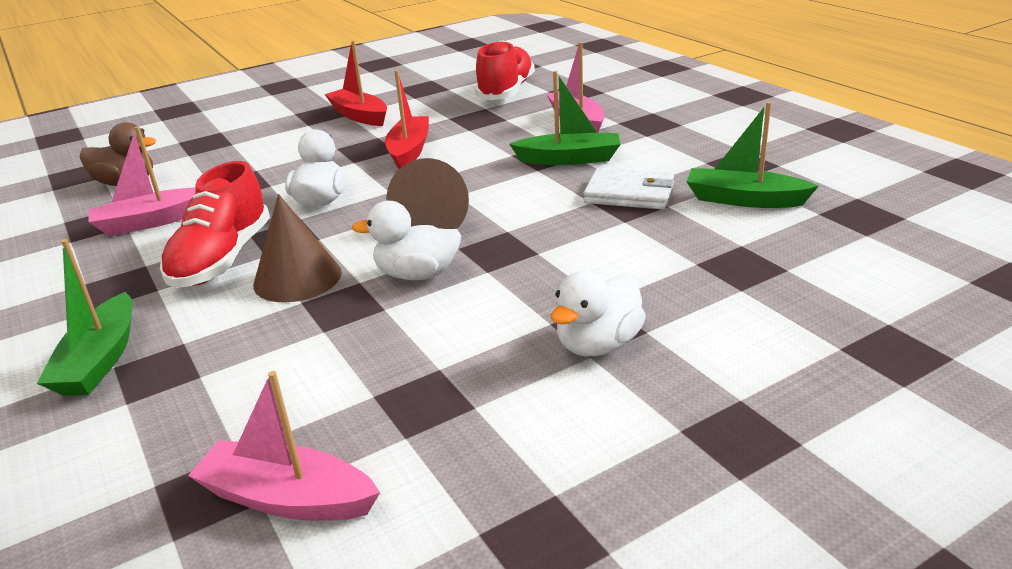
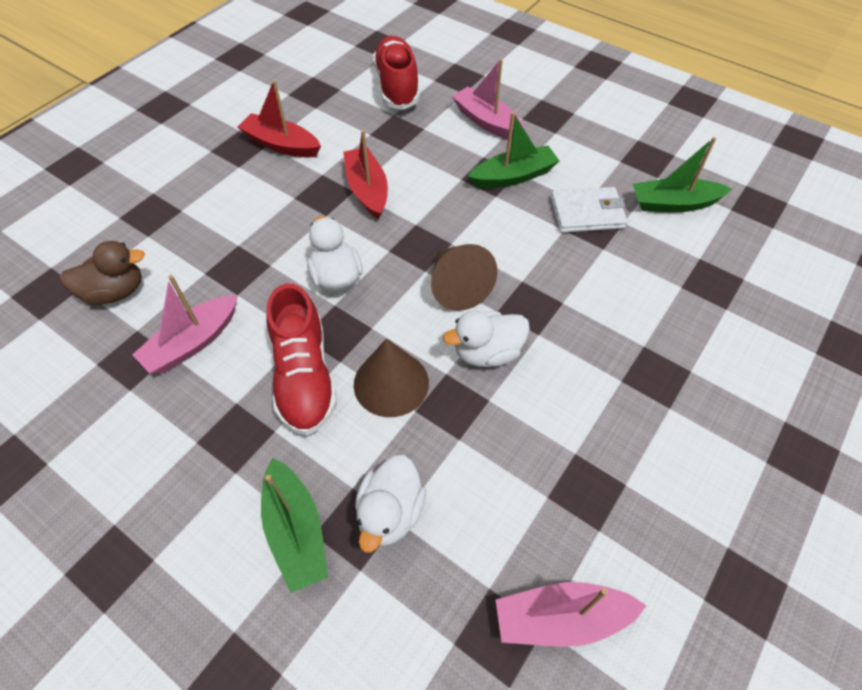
camera: 25 degrees left, 25 degrees up
white duck [551,271,646,357] -> white duck moved to [355,455,426,553]

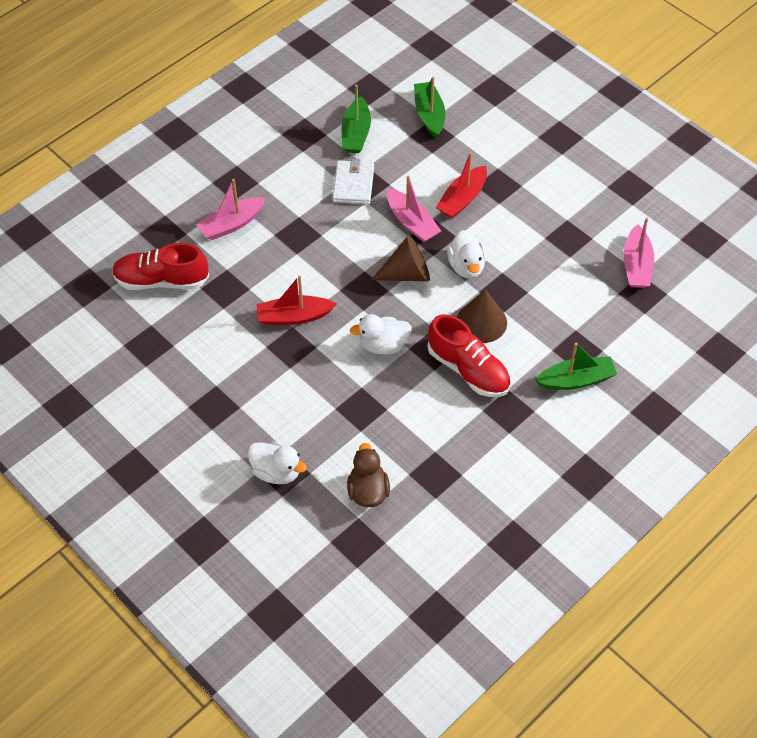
camera: 80 degrees left, 0 degrees up
pink boat [132,275,238,373] -> pink boat moved to [387,175,441,242]
red boat [238,80,321,157] -> red boat moved to [436,152,487,219]
red shoe [267,283,337,436] -> red shoe turned 45 degrees clockwise [428,314,510,397]
white duck [355,455,426,553] -> white duck moved to [248,441,307,485]
green boat [468,112,559,188] -> green boat moved to [414,77,445,138]

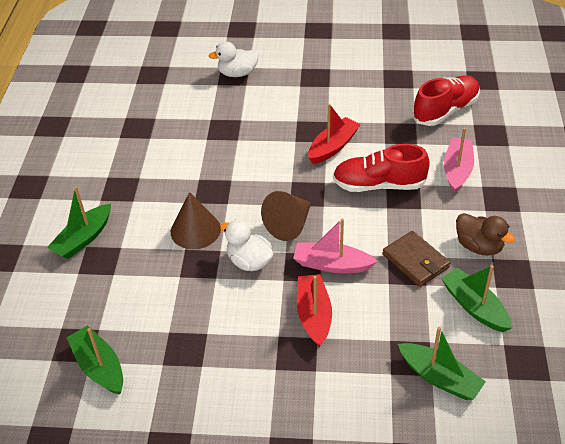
camera: 140 degrees right, 10 degrees down
white wallet [332,159,374,205] -> brown wallet [382,231,450,287]
brown duck [347,443,390,507] -> brown duck moved to [456,213,515,256]
white duck [350,314,412,354] -> none
red shoe [428,314,510,397] -> red shoe moved to [333,144,430,192]
pink boat [623,217,654,288] -> green boat [66,326,123,395]

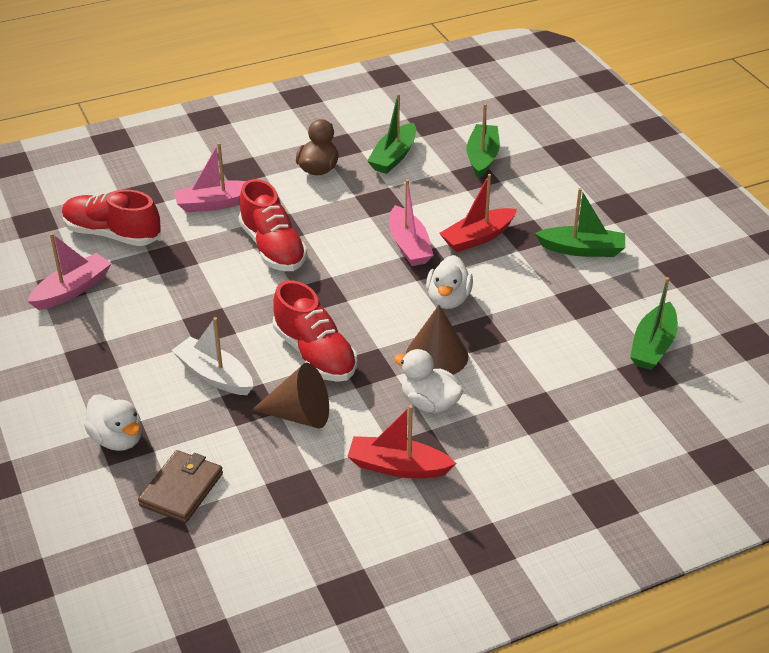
camera: 120 degrees left, 5 degrees down
green boat [47,186,111,259] -> green boat moved to [535,188,625,257]
brown cone [261,191,311,241] -> brown cone moved to [252,363,329,428]
red boat [308,104,361,164] -> red boat moved to [347,405,456,478]
brown wallet [382,231,450,287] -> brown wallet moved to [138,450,223,523]
none -> pink boat [27,233,112,310]
none -> white boat [171,317,253,395]
none -> red shoe [273,280,357,382]
none -> white duck [394,349,463,413]

